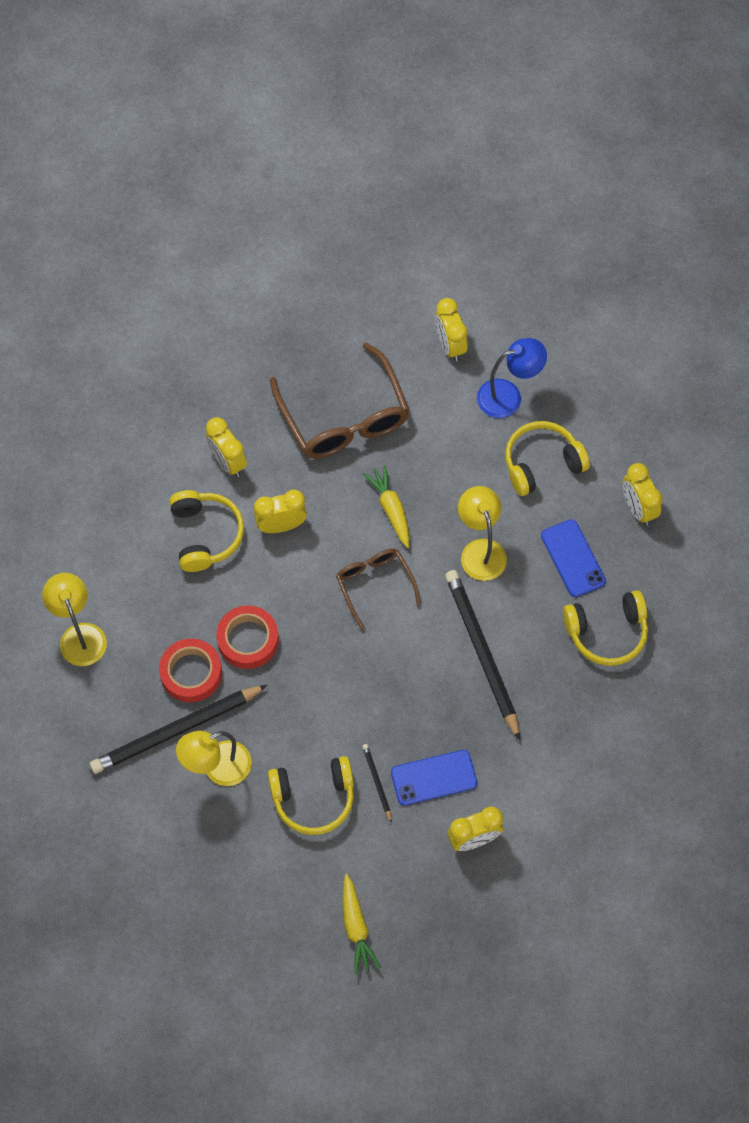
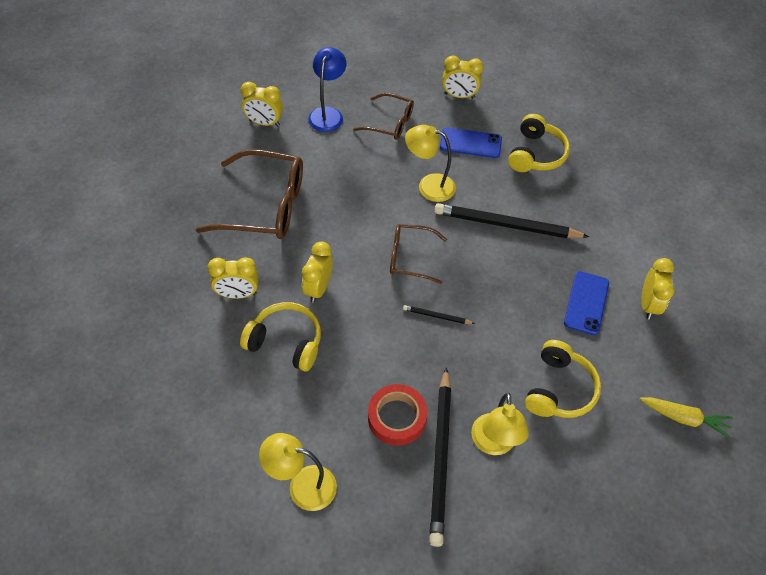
camera: 60 degrees left, 10 degrees down
red tape [217,606,279,669] -> none
black pencil [362,744,392,823] -> black pencil moved to [403,305,475,324]
yellow carrot [363,465,410,548] -> none
yellow headphones [505,421,590,496] -> brown glasses [353,93,414,140]

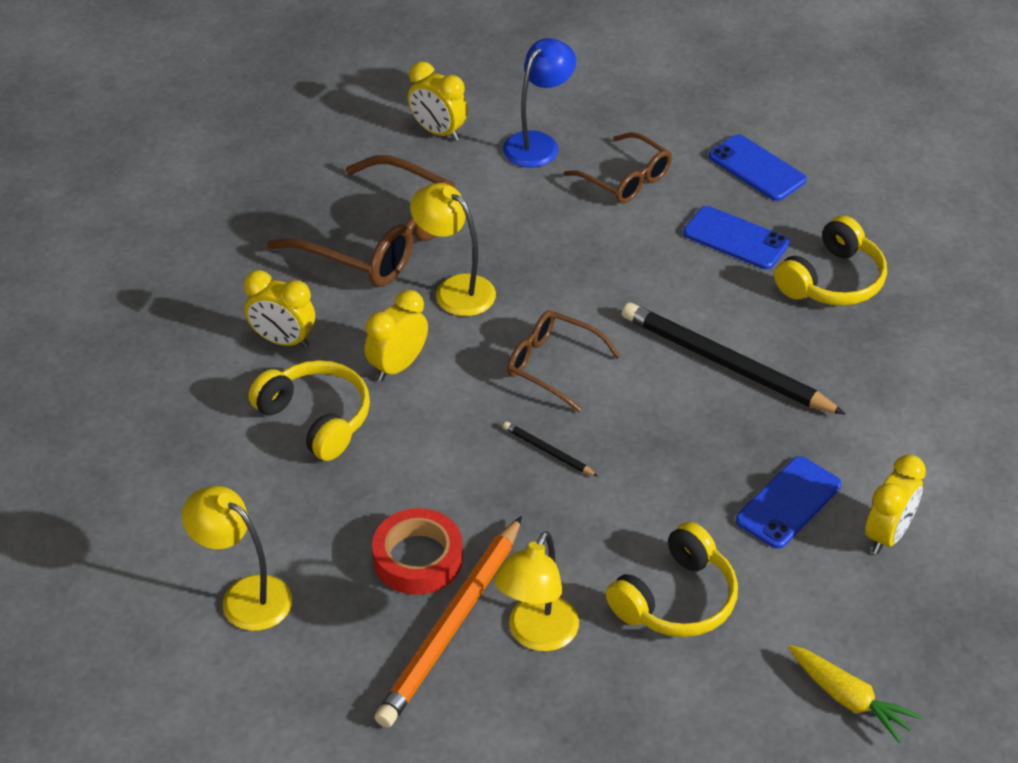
camera: 25 degrees right, 10 degrees down
yellow lamp [405,125,456,202] -> yellow lamp moved to [410,183,496,316]
black pencil [429,367,451,547] -> orange pencil [375,516,522,728]
yellow clock [442,56,484,98] -> blue phone [709,134,806,201]

